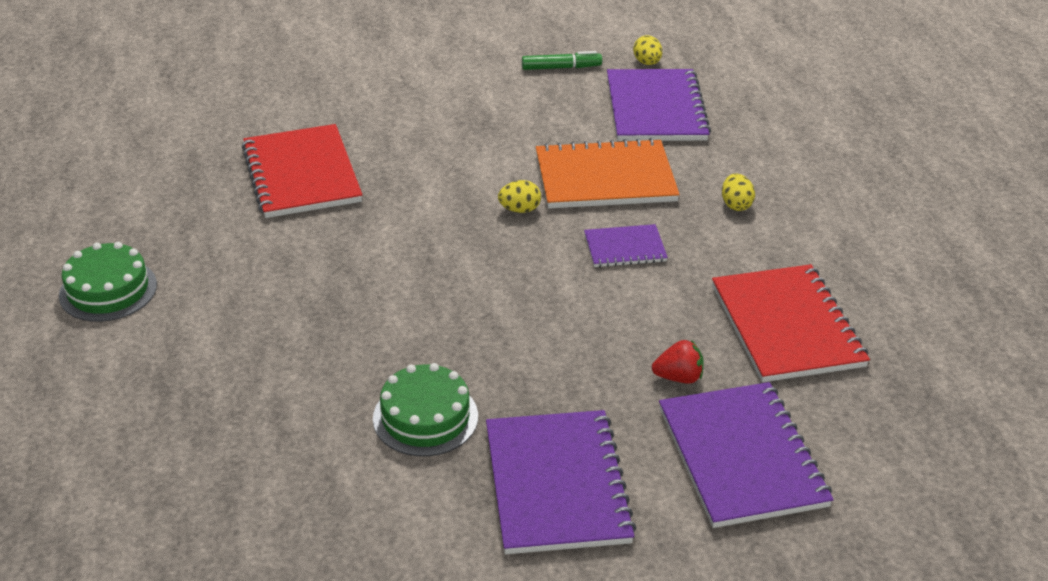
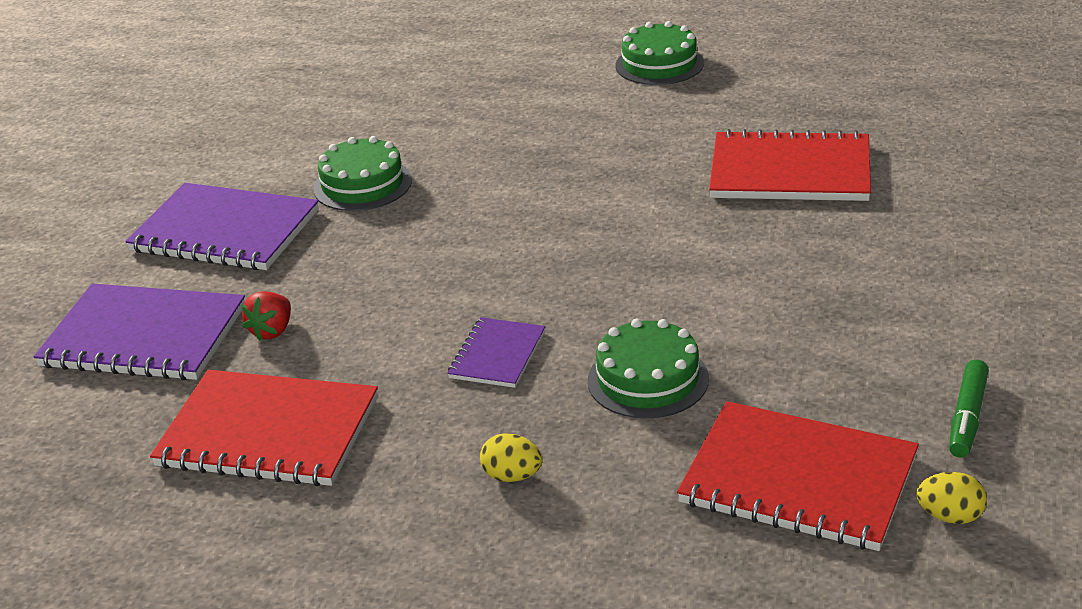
camera: 120 degrees right, 5 degrees down
yellow egg [498,180,541,213] -> none
orange notebook [536,138,680,208] -> green cake [588,319,709,419]
purple notebook [607,69,711,141] -> red notebook [677,401,919,551]

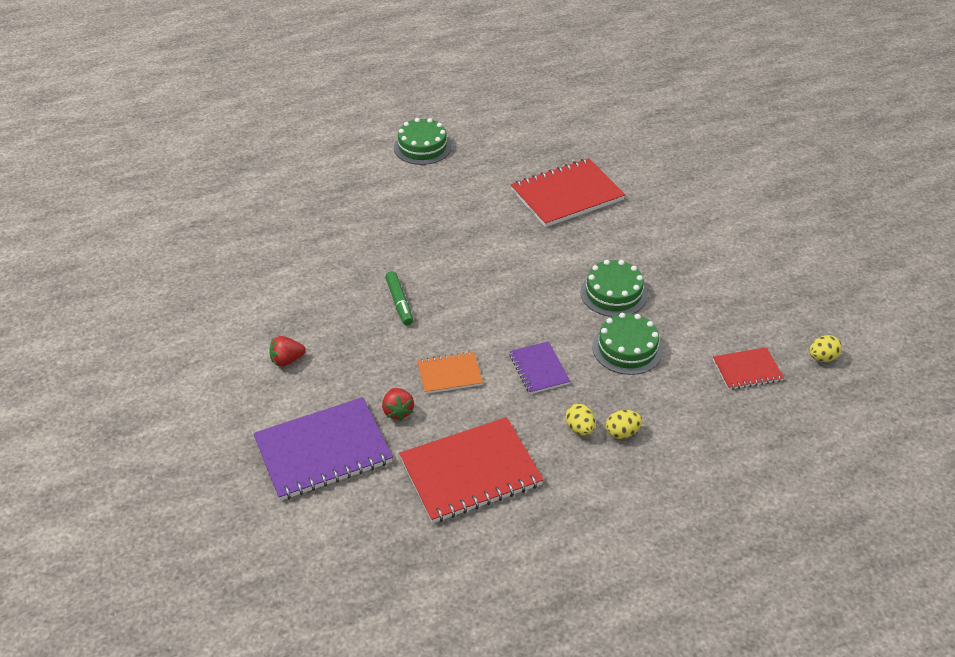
camera: 40 degrees left, 10 degrees up
purple notebook [125,183,319,270] -> red strawberry [269,336,306,367]
green cake [314,136,412,211] -> green cake moved to [580,260,647,317]
red notebook [677,401,919,551] -> red notebook [713,347,784,390], size x0.53
green marker [949,359,989,457] -> green marker moved to [385,271,413,326]
none -> orange notebook [417,351,483,394]
none -> yellow egg [565,403,596,435]

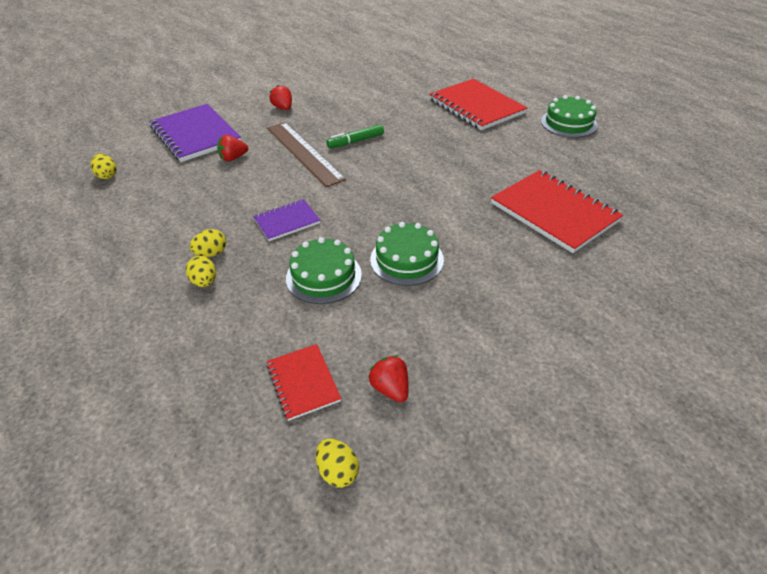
camera: 80 degrees right, 0 degrees up
red notebook [399,417,544,523] -> red notebook moved to [429,79,527,130]
orange notebook [417,351,483,394] -> none
none -> yellow egg [91,154,117,179]
none -> brown ruler [267,122,346,187]
none -> red strawberry [368,355,409,402]

